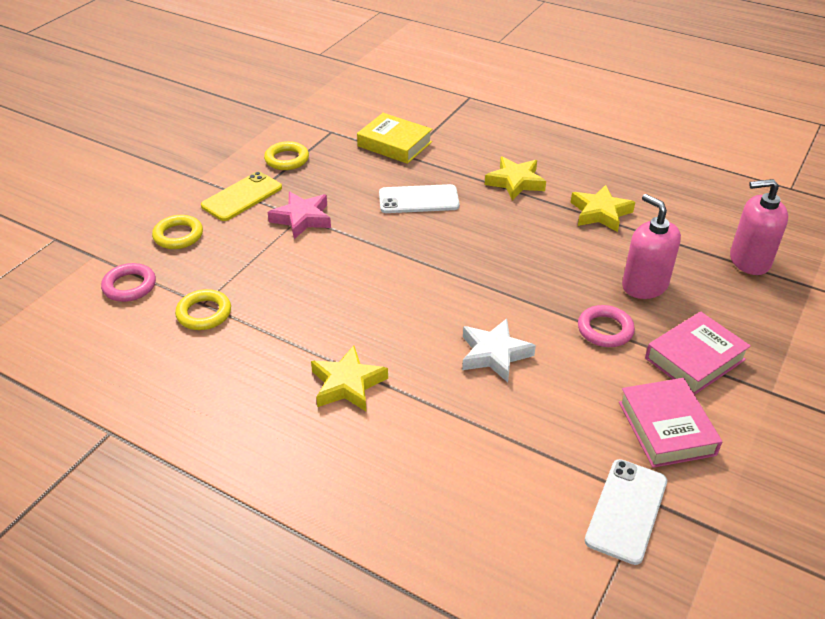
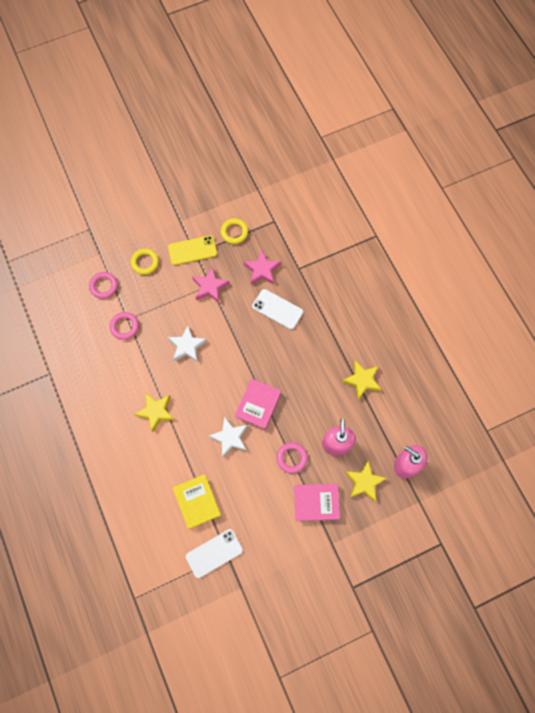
camera: 35 degrees right, 30 degrees up
yellow ring [175,289,231,330] -> pink ring [110,312,139,340]
yellow book [357,113,432,164] -> yellow book moved to [173,474,221,529]
yellow star [485,156,546,201] -> yellow star moved to [345,460,387,502]
pink book [619,378,722,468] -> pink book moved to [235,379,281,430]
none -> white star [168,326,207,362]
none -> pink star [244,250,281,285]

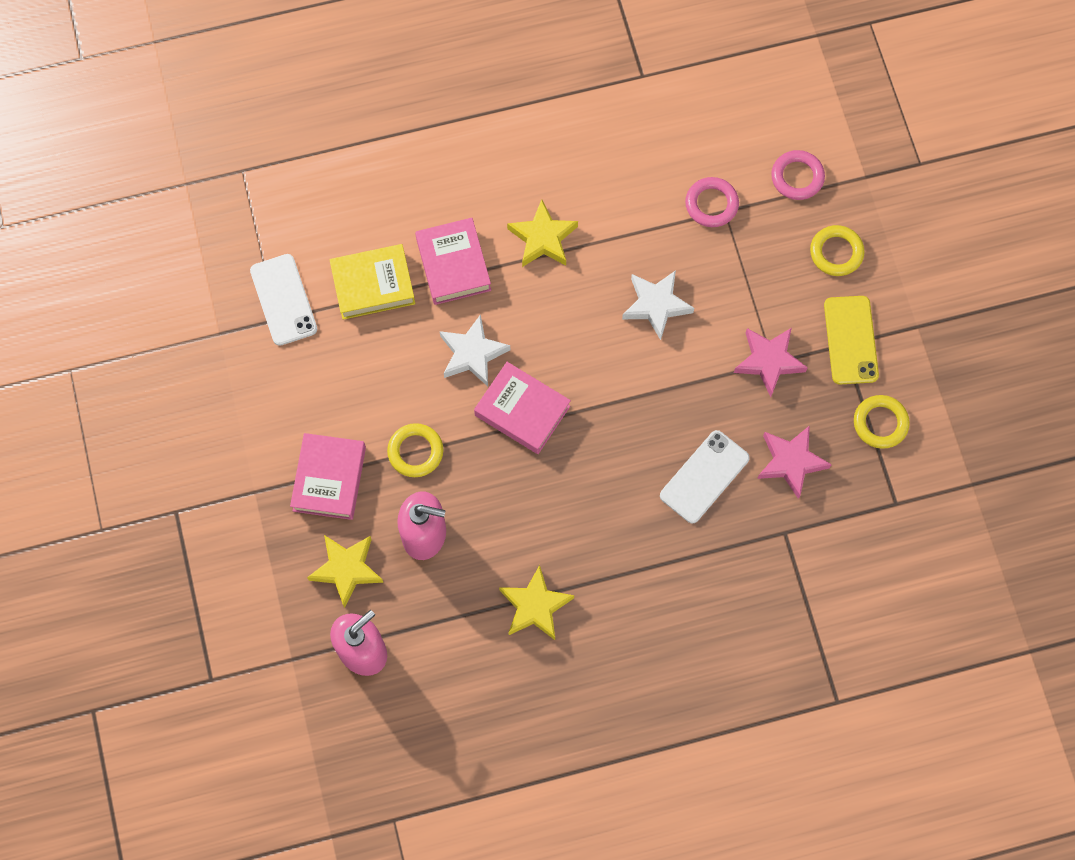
camera: 100 degrees right, 0 degrees up
pink ring [276,442,308,473] -> yellow ring [387,423,443,477]
none -> pink book [415,218,491,305]

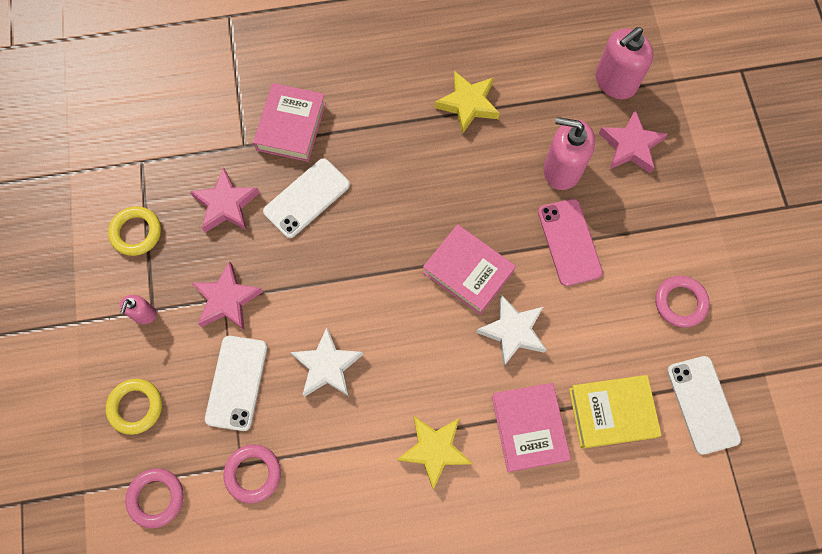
camera: 175 degrees left, 0 degrees up
pink book [290,433,366,520] -> pink book moved to [253,83,326,162]
yellow star [307,535,384,608] -> pink star [599,110,668,174]
yellow ring [387,423,443,477] -> pink phone [538,199,603,286]
yellow phone [824,296,879,384] -> pink soap dispenser [120,295,157,324]
none -> white phone [205,336,267,431]
none -> pink ring [655,276,710,328]

